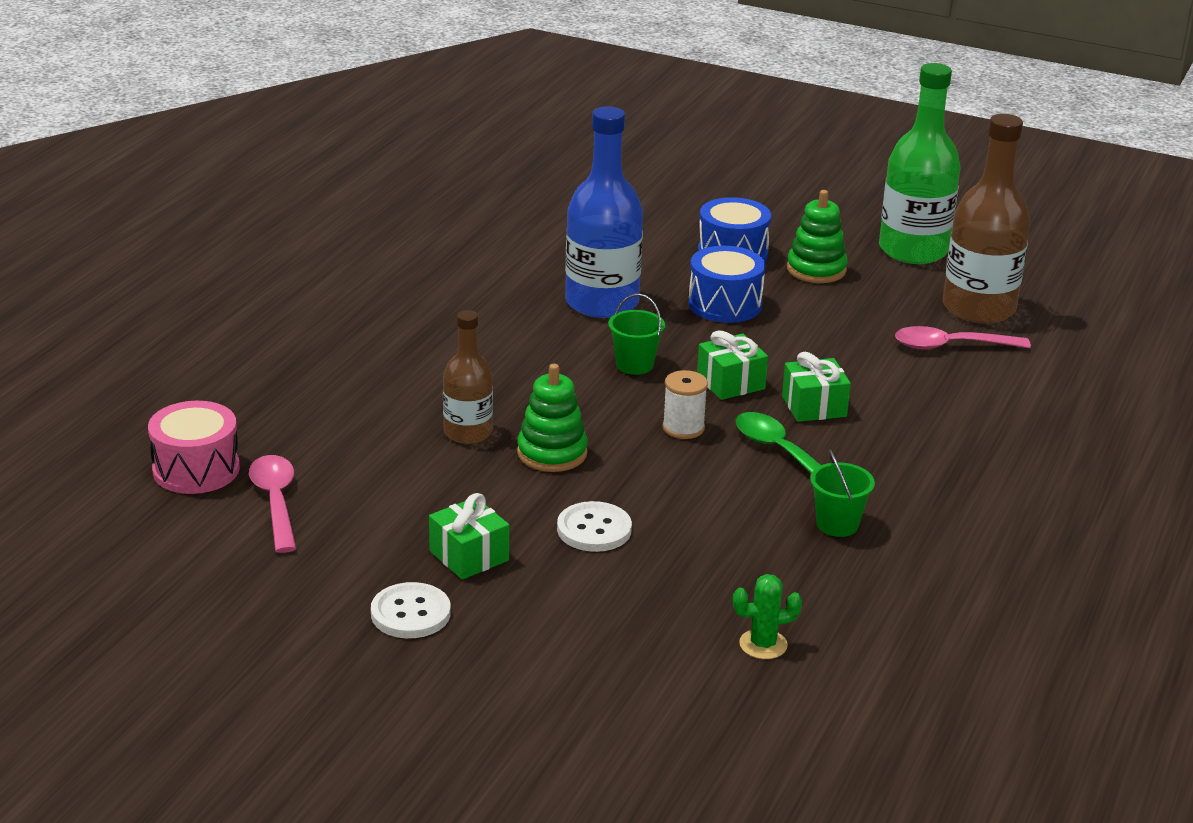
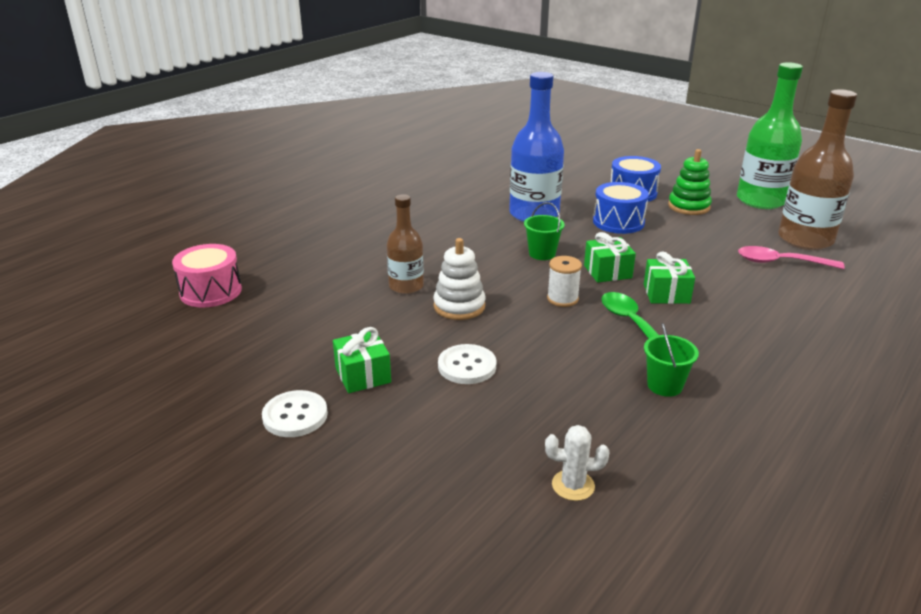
camera: 15 degrees right, 0 degrees up
pink spoon [249,455,297,553] -> none
green stacking toy [517,364,588,472] -> white stacking toy [433,238,485,320]
green cactus [733,574,802,659] -> white cactus [545,425,609,501]

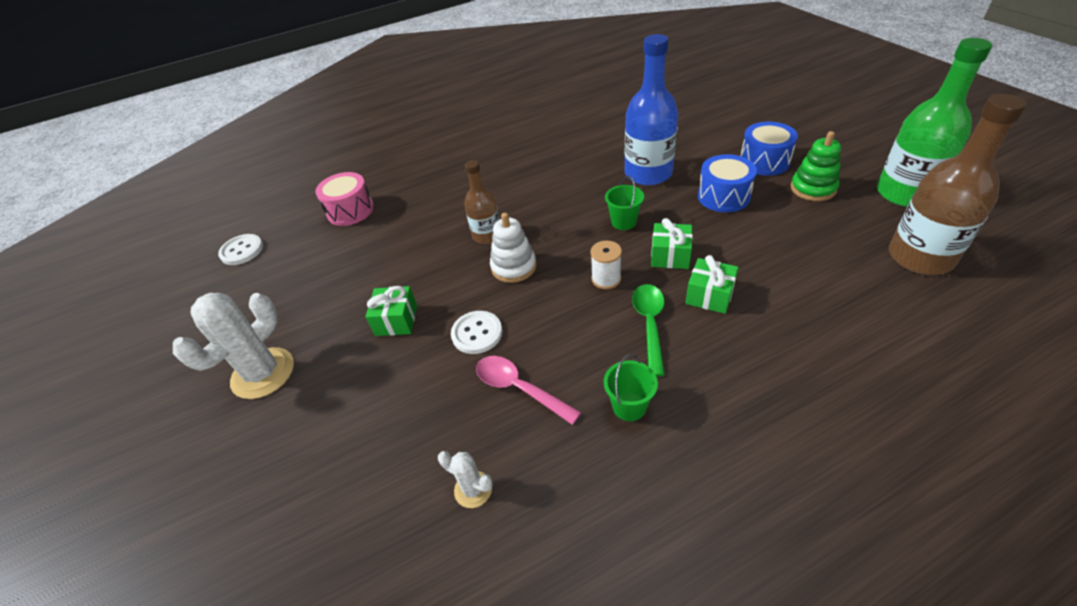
camera: 30 degrees right, 15 degrees up
white button [262,390,328,437] -> white button moved to [218,234,263,265]
pink spoon [738,246,845,269] -> pink spoon moved to [476,356,581,425]
none -> white cactus [173,293,294,399]

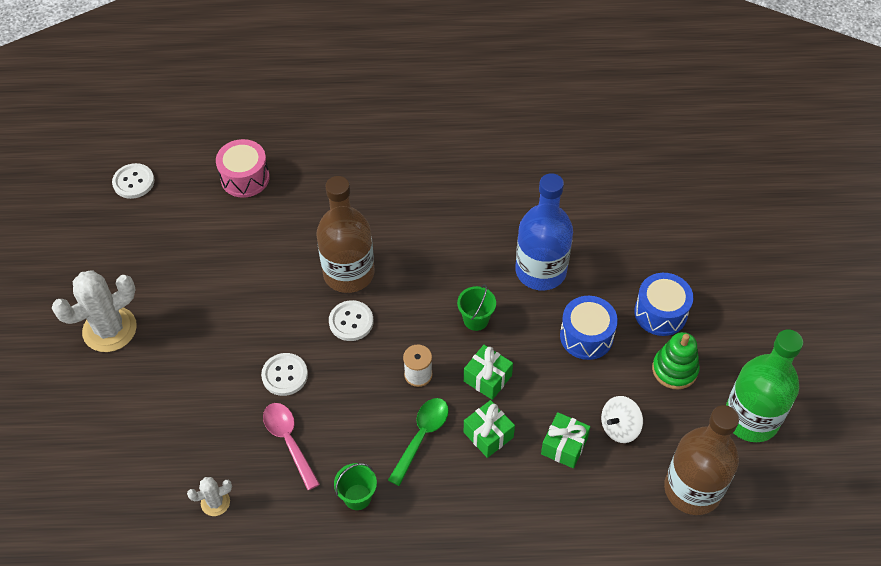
camera: 20 degrees right, 10 degrees up
green gift [365,286,417,336] -> green gift moved to [541,412,590,468]
white cactus [438,451,493,508] -> white cactus turned 75 degrees counterclockwise [187,477,232,516]
brown bottle [464,160,500,244] -> brown bottle [316,176,374,293], size x1.70
white stacking toy [490,213,536,283] -> white button [329,300,373,341]
none -> white spinning top [601,396,643,443]

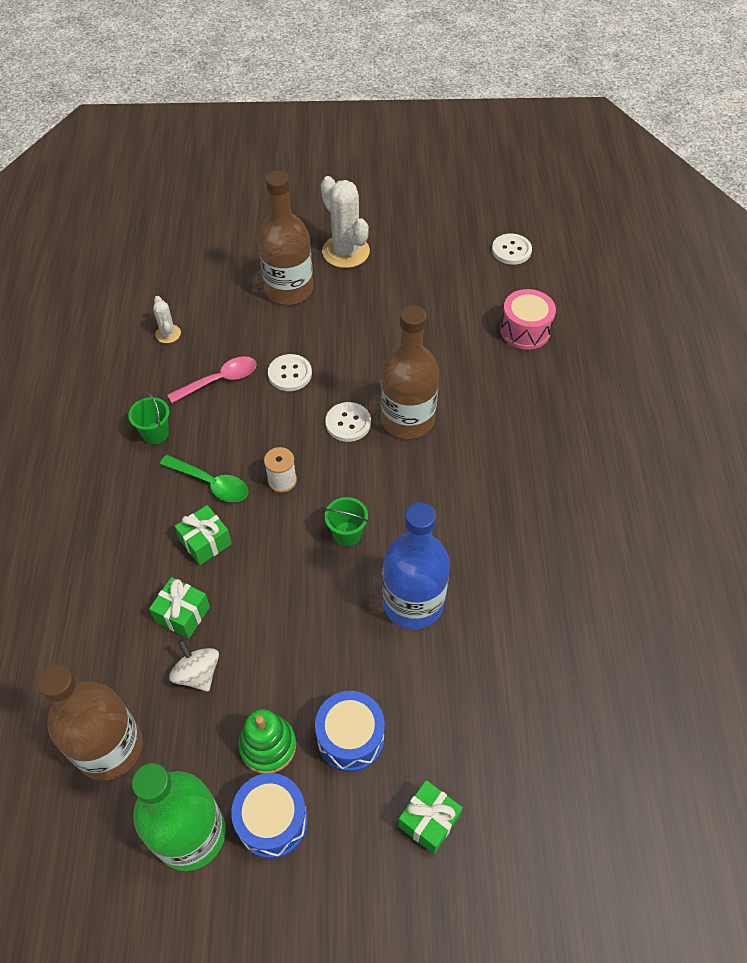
camera: 90 degrees right, 0 degrees up
green gift [464,345,513,400] -> green gift moved to [398,780,463,854]
blue drum [560,296,618,360] -> blue drum moved to [231,773,308,859]
none -> brown bottle [258,171,313,305]

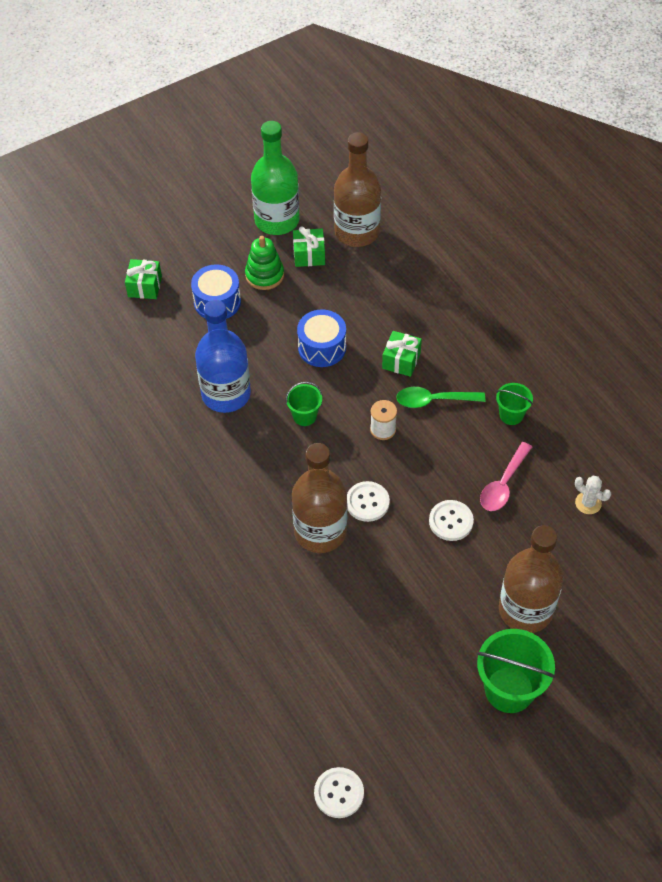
camera: 150 degrees right, 0 degrees up
green gift [149,577,210,638] -> green gift moved to [293,226,325,267]
white spinning top [169,640,219,692] -> none
blue drum [231,773,308,859] -> blue drum moved to [297,310,346,367]
white cactus [321,176,370,268] -> green bucket [477,629,555,713]
pink drum [500,289,556,350] -> none

